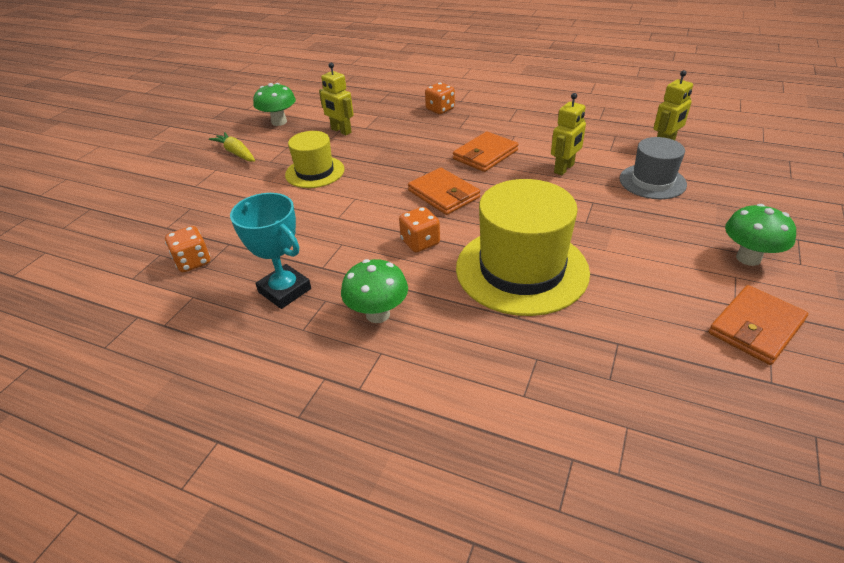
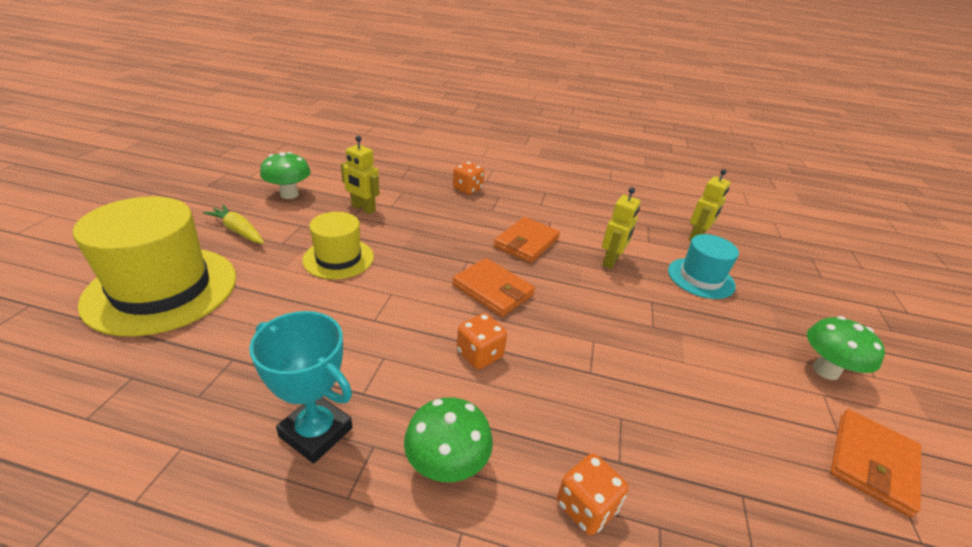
camera: 15 degrees left, 5 degrees down
orange dice [165,226,210,272] -> orange dice moved to [557,453,629,535]
yellow hat [456,179,590,316] -> yellow hat moved to [73,196,236,337]
grey hat [619,137,687,199] -> turquoise hat [668,234,739,299]

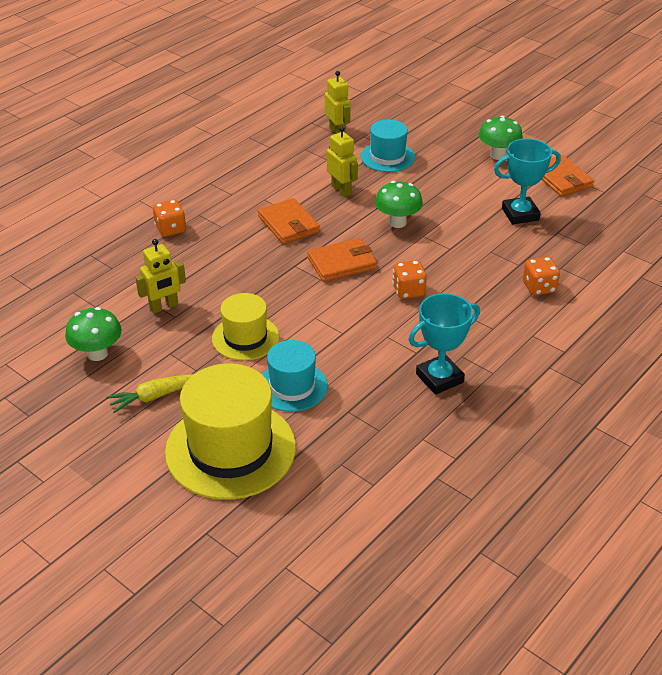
camera: 60 degrees left, 5 degrees up
green mushroom [404,397,493,482] -> green mushroom moved to [375,181,423,228]
none -> turquoise hat [262,340,328,412]
none -> turquoise trophy [494,139,561,225]

